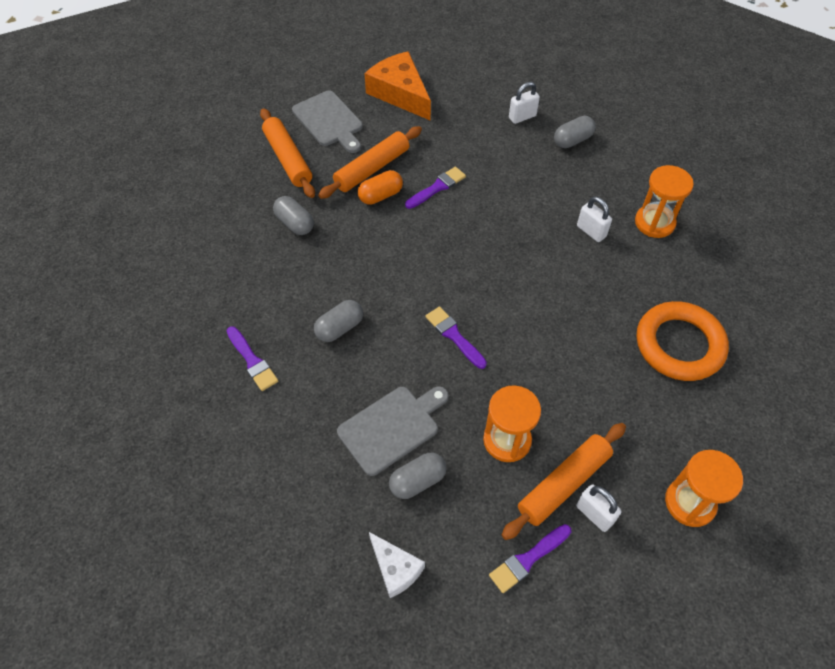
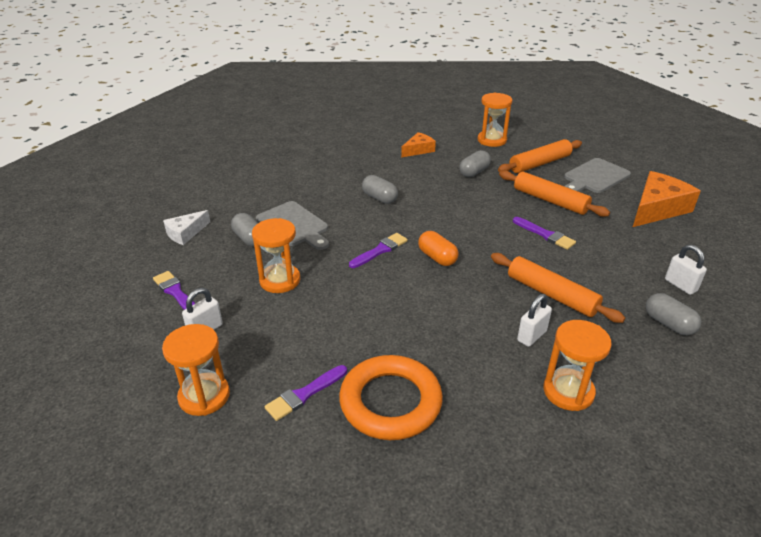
camera: 85 degrees right, 20 degrees down
purple brush [227,326,278,391] -> purple brush moved to [265,365,347,421]
orange capsule [358,170,403,205] -> orange capsule moved to [418,231,458,266]
orange rolling pin [502,423,626,540] -> orange rolling pin moved to [491,253,625,323]
none -> orange cheese [401,132,436,158]
none -> orange hourglass [478,93,512,147]

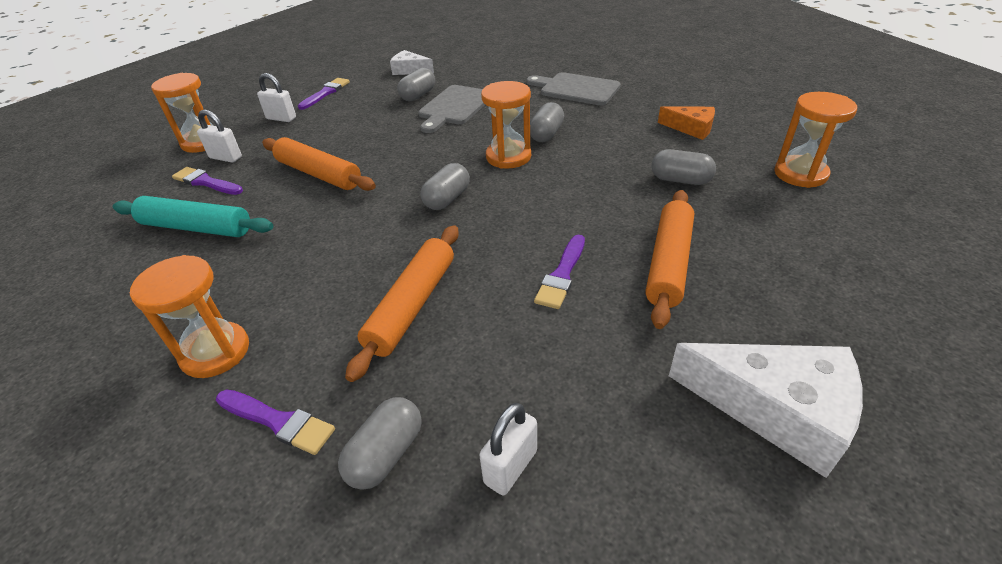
camera: 70 degrees right, 5 degrees up
orange hourglass [252,218,300,293] -> orange hourglass moved to [481,81,531,169]
orange ring [339,355,443,440] -> turquoise rolling pin [113,196,273,237]
purple brush [349,233,408,268] -> purple brush moved to [216,390,335,455]
orange capsule [418,231,458,266] -> grey capsule [420,163,470,210]
orange rolling pin [498,139,582,173] -> orange rolling pin moved to [262,137,376,191]
white padlock [517,294,552,347] -> white padlock moved to [197,110,242,163]
grey cutting board [564,158,631,193] -> grey cutting board moved to [527,72,621,105]
orange cheese [633,171,701,227] -> white cheese [669,343,863,478]

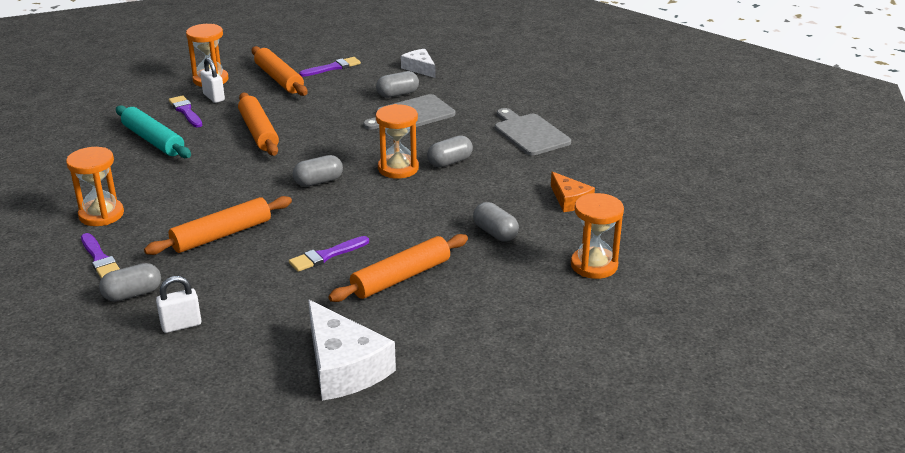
camera: 30 degrees right, 10 degrees down
white padlock [257,73,296,122] -> orange rolling pin [251,46,308,96]

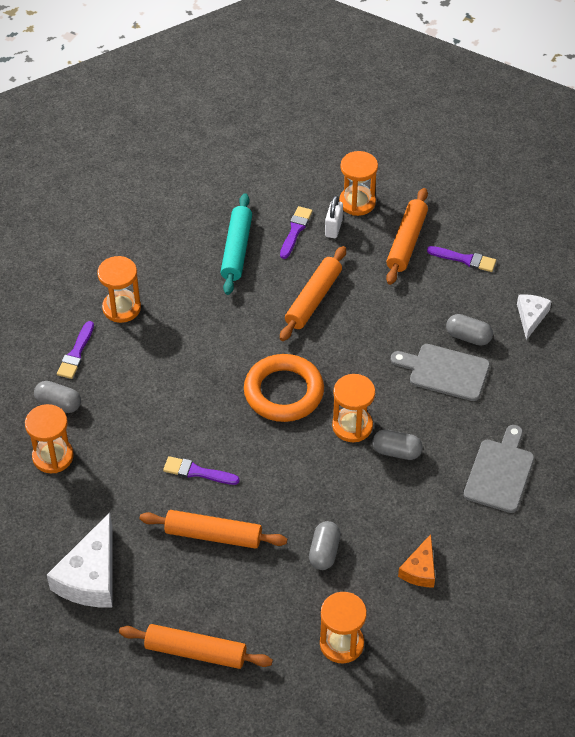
camera: 50 degrees right, 20 degrees up
orange rolling pin [144,196,292,255] -> orange rolling pin moved to [119,624,273,669]
white padlock [156,276,201,333] -> orange hourglass [25,404,74,473]
grey capsule [293,155,343,187] -> orange ring [244,354,324,422]

